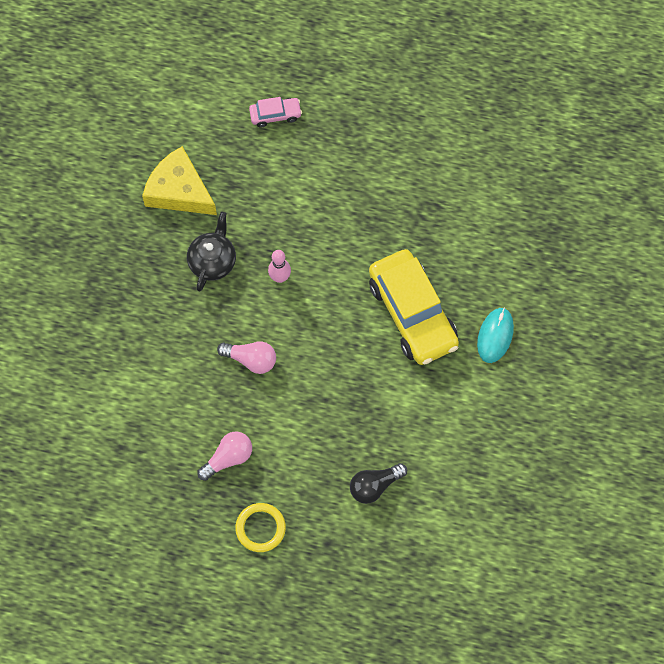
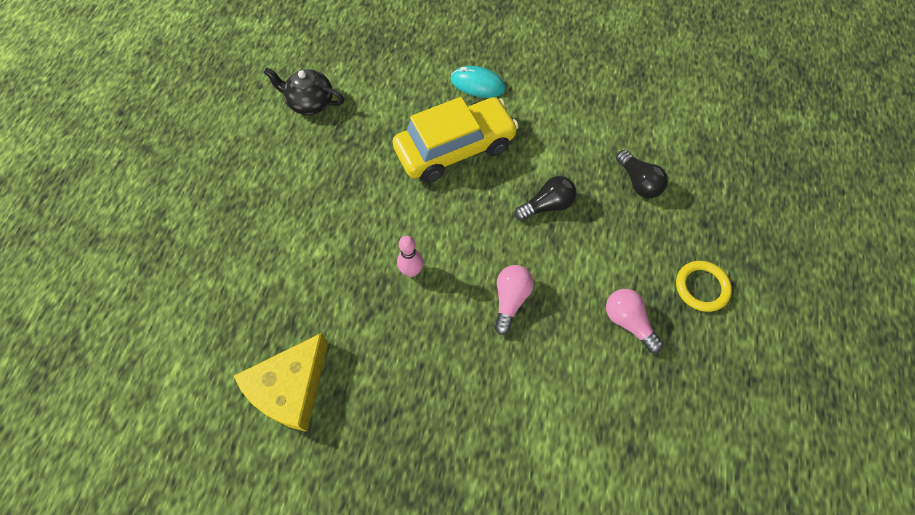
camera: 90 degrees left, 5 degrees down
black teapot [187,212,236,292] -> black teapot moved to [263,67,344,115]
pink car [249,97,302,128] -> none
none -> black light bulb [515,176,577,221]

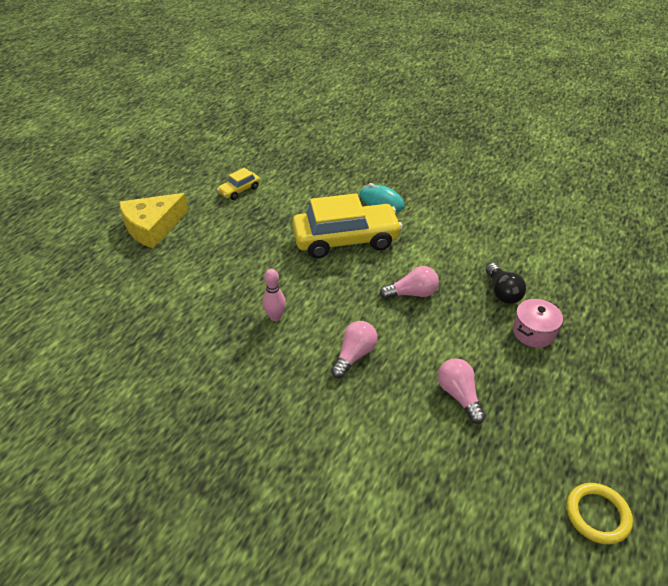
camera: 15 degrees right, 20 degrees down
yellow cheese [234,333,328,432] -> yellow cheese moved to [119,193,189,248]
black teapot [263,67,344,115] -> yellow car [217,168,260,200]
black light bulb [515,176,577,221] -> pink light bulb [380,266,439,299]
yellow ring [676,261,732,312] -> yellow ring moved to [567,483,633,544]
none -> pink pot [513,299,563,348]

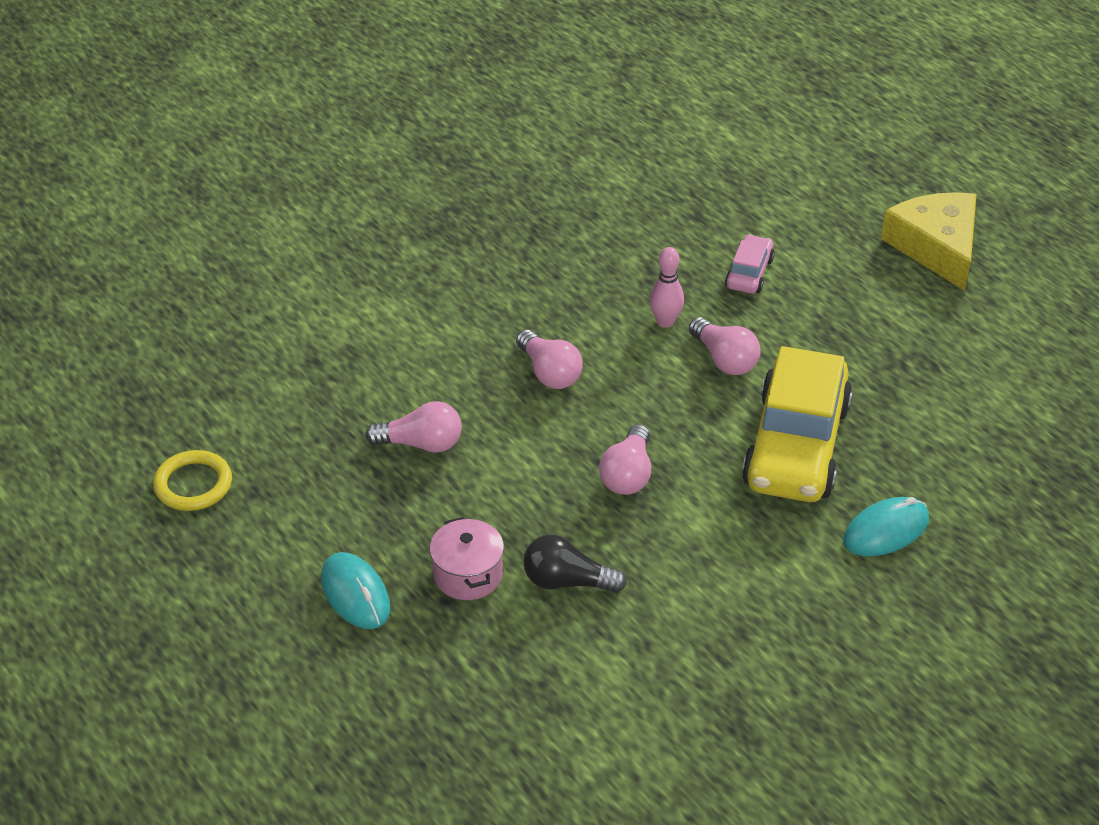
camera: 115 degrees right, 0 degrees up
yellow car [217,168,260,200] -> none
none -> turquoise mouse [321,552,390,629]
none -> pink light bulb [689,317,760,375]
none -> pink car [725,234,775,293]

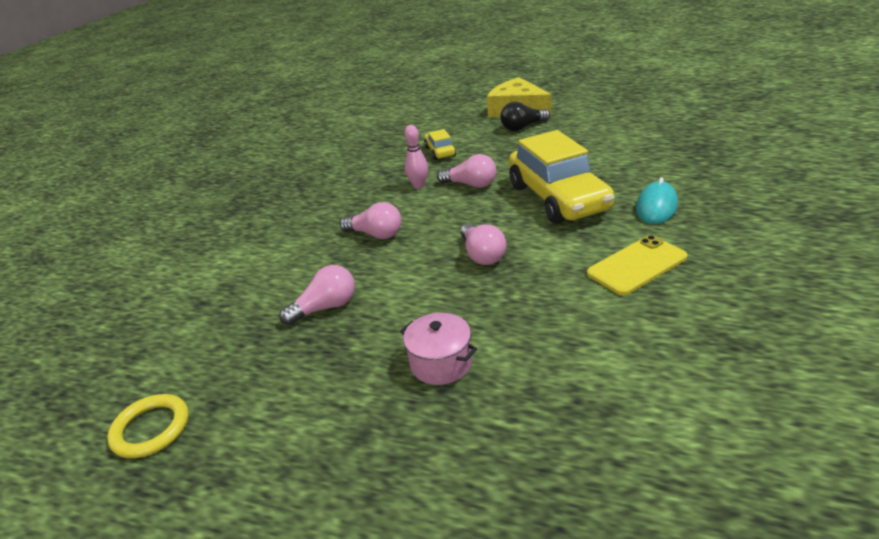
camera: 30 degrees left, 10 degrees down
turquoise mouse [321,552,390,629] -> none
black light bulb [523,534,627,593] -> black light bulb moved to [500,102,550,131]
pink car [725,234,775,293] -> yellow car [424,129,456,160]
none -> yellow phone [587,235,688,295]

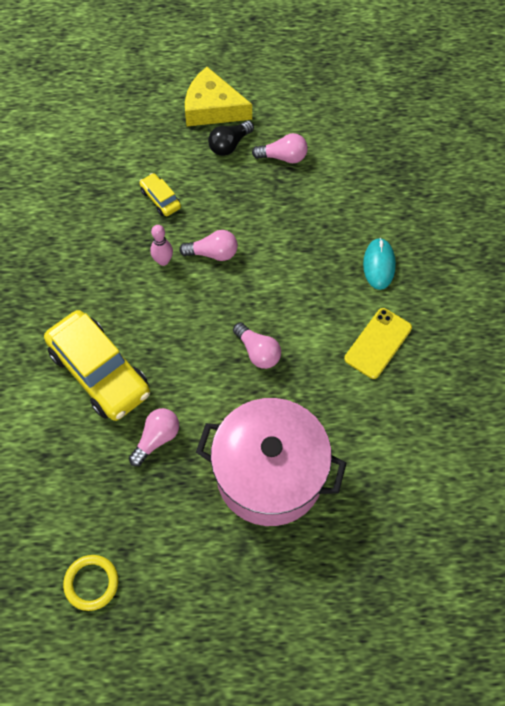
camera: 25 degrees left, 30 degrees up
pink light bulb [340,202,402,239] -> pink light bulb moved to [252,133,308,163]
pink pot [400,313,477,385] -> pink pot [196,398,347,526], size x2.43
yellow car [509,130,615,224] -> yellow car moved to [44,310,150,421]

